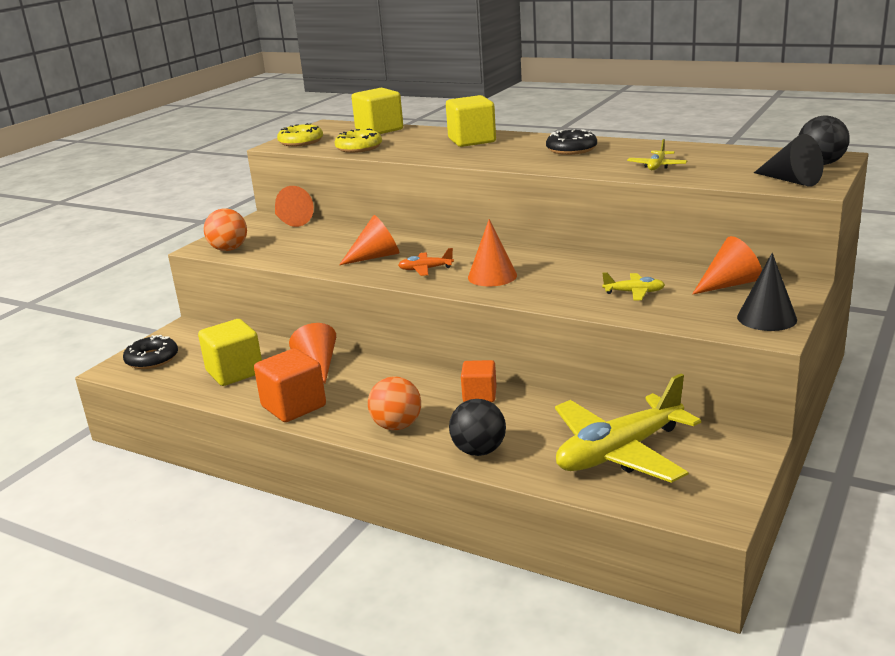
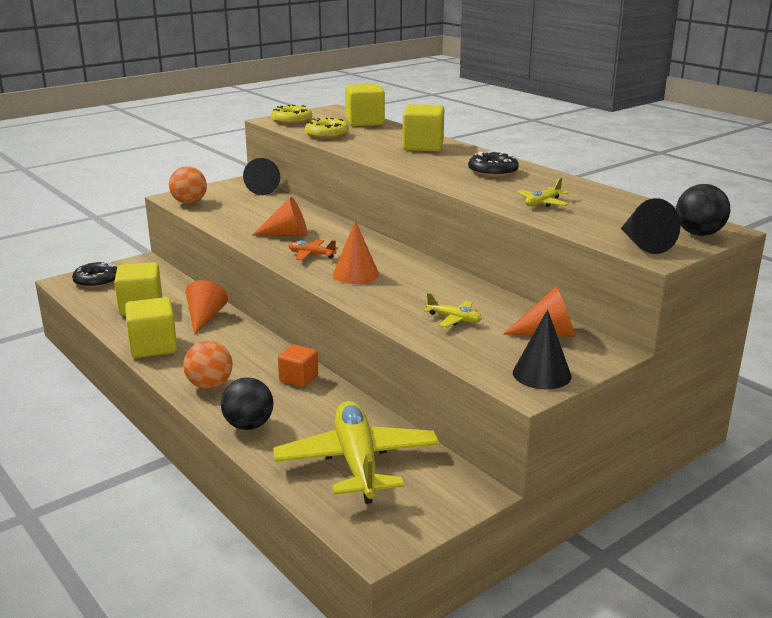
camera: 20 degrees right, 0 degrees up
orange cube [254,348,326,422] -> yellow cube [125,297,177,358]
orange cone [275,186,314,227] -> black cone [243,158,280,195]
yellow plane [555,374,701,483] -> yellow plane turned 90 degrees clockwise [273,401,440,504]

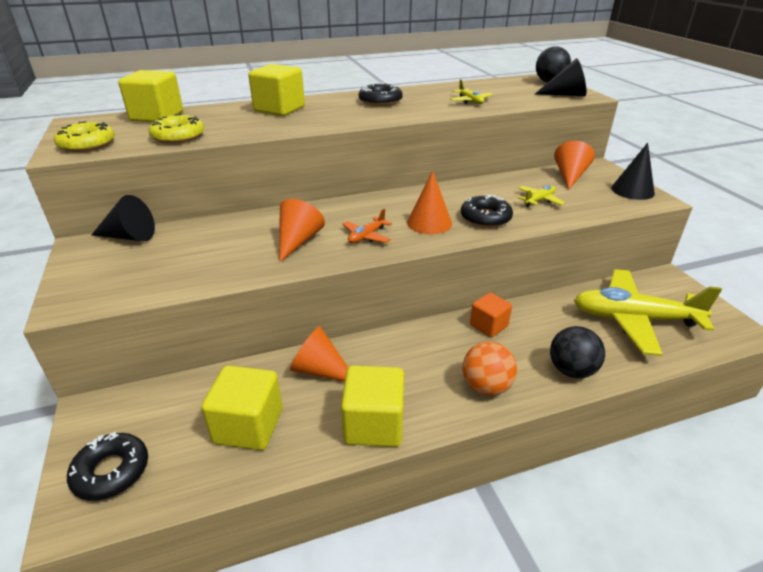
camera: 70 degrees left, 10 degrees up
orange ball [169,166,207,204] -> none
none -> black donut [461,194,513,228]

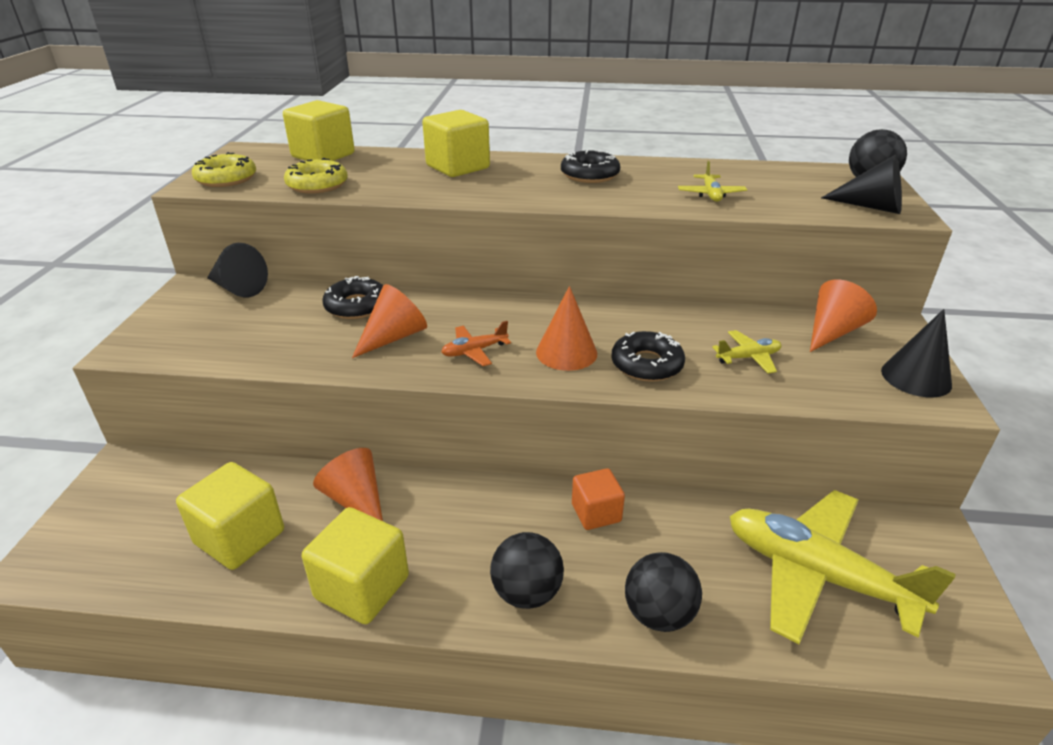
camera: 25 degrees right, 0 degrees up
black donut [67,432,148,501] -> black donut moved to [323,276,383,319]
orange ball [462,342,517,396] -> black ball [490,532,564,609]

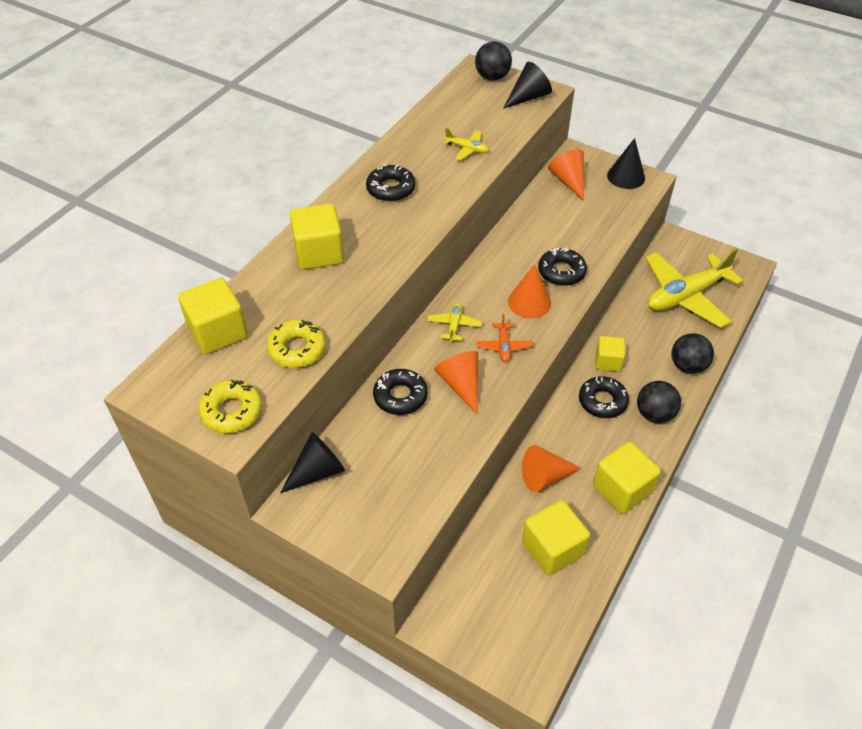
camera: 65 degrees left, 15 degrees up
orange cube [572,468,625,530] -> yellow cube [596,336,625,372]
yellow plane [712,330,782,374] -> yellow plane moved to [427,303,482,342]
none -> black donut [579,376,629,418]

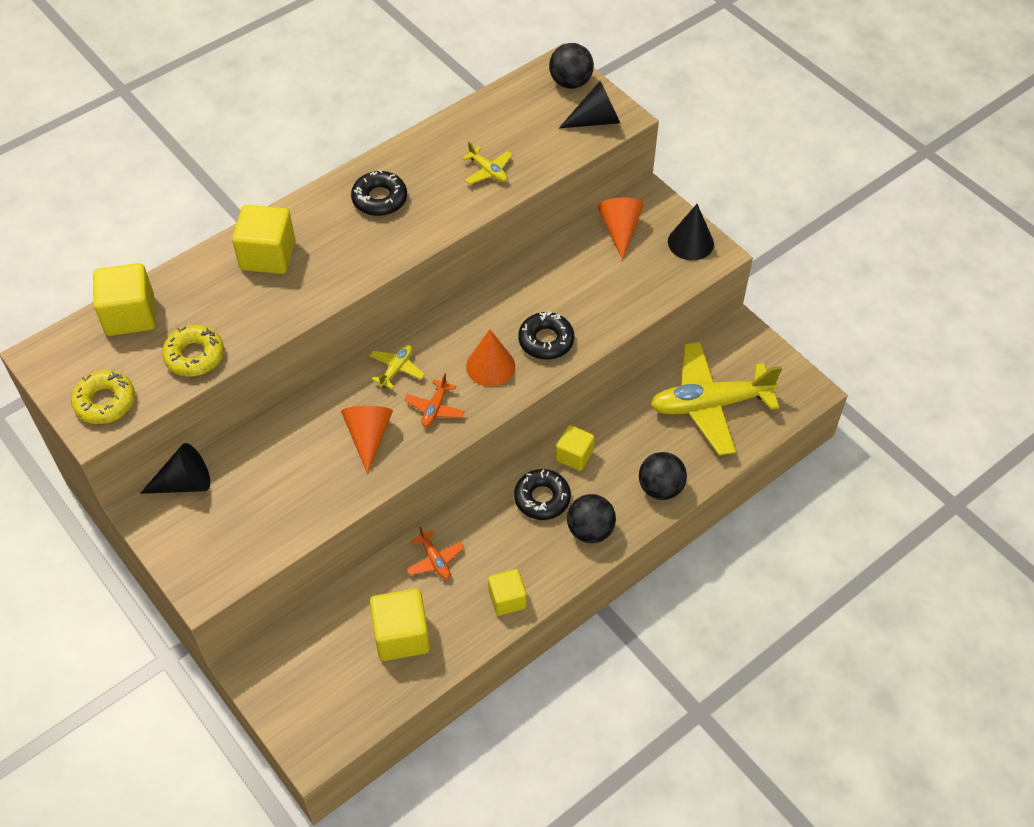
camera: 20 degrees right, 5 degrees up
black donut [373,369,428,415] -> none
orange cone [522,445,582,492] -> orange plane [406,526,465,579]
yellow cube [593,442,661,514] -> yellow cube [488,569,527,616], size x0.64

